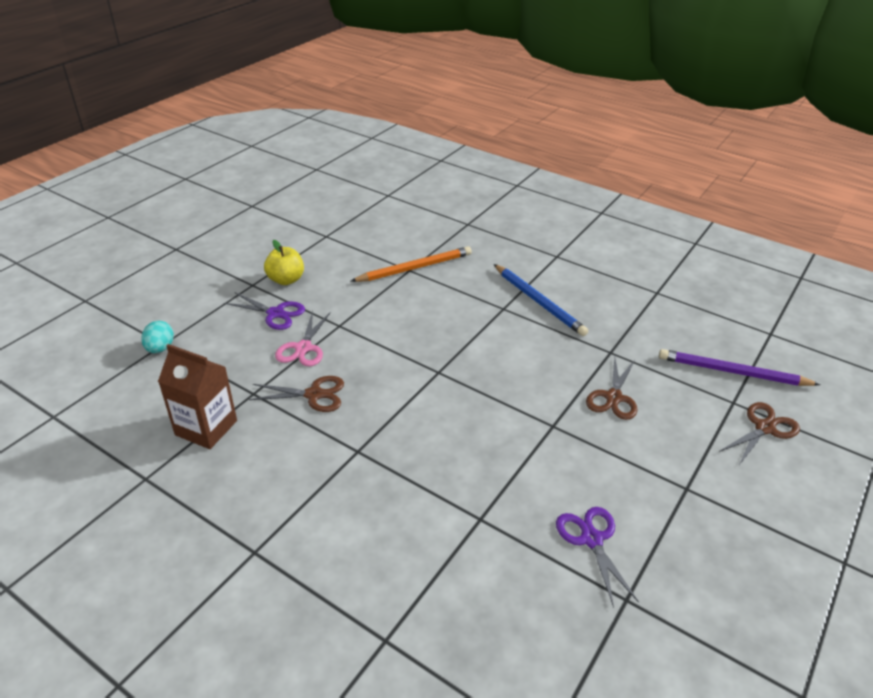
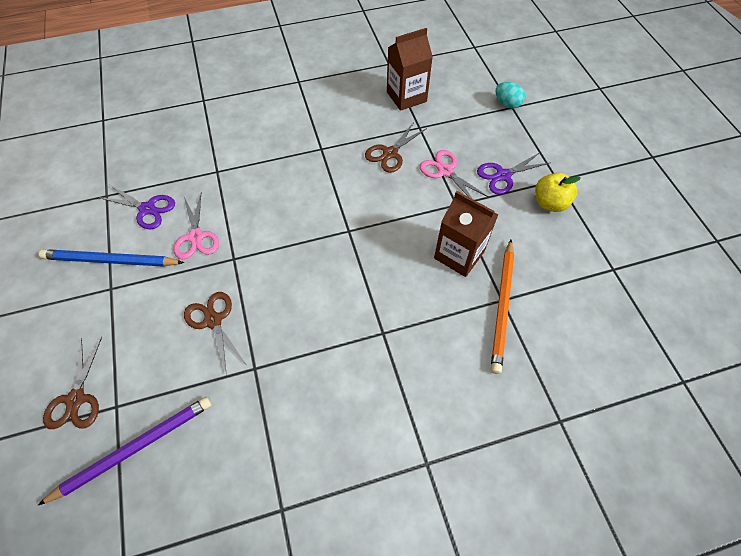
camera: 130 degrees right, 20 degrees up
blue pencil [494,264,588,336] -> blue pencil moved to [39,249,184,267]
none -> pink scissors [174,194,219,259]
none -> brown carton [434,191,498,277]

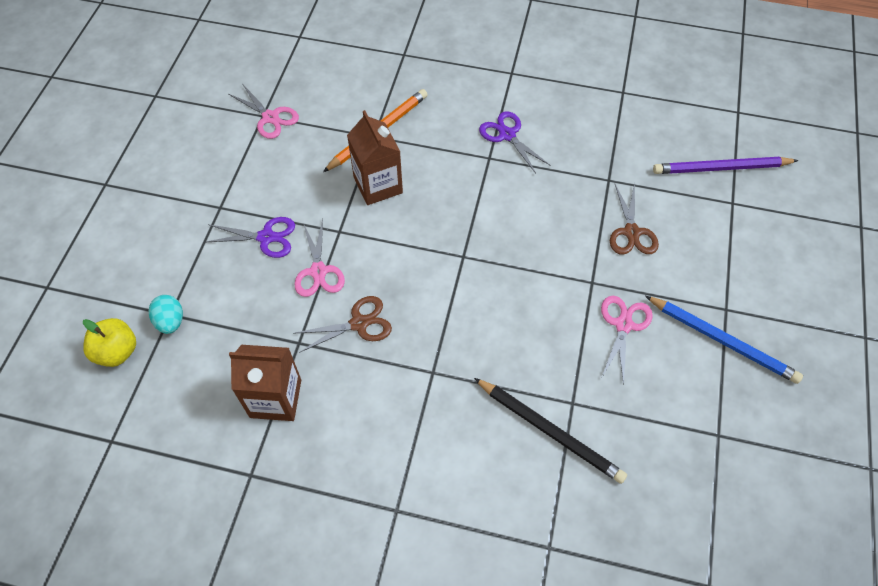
camera: 150 degrees left, 0 degrees up
brown scissors [43,337,102,429] -> none
purple scissors [98,184,175,229] -> purple scissors moved to [479,111,551,174]
yellow apple [535,173,581,212] -> yellow apple moved to [83,318,136,367]
none -> pink scissors [229,85,299,139]
none -> black pencil [474,378,627,484]

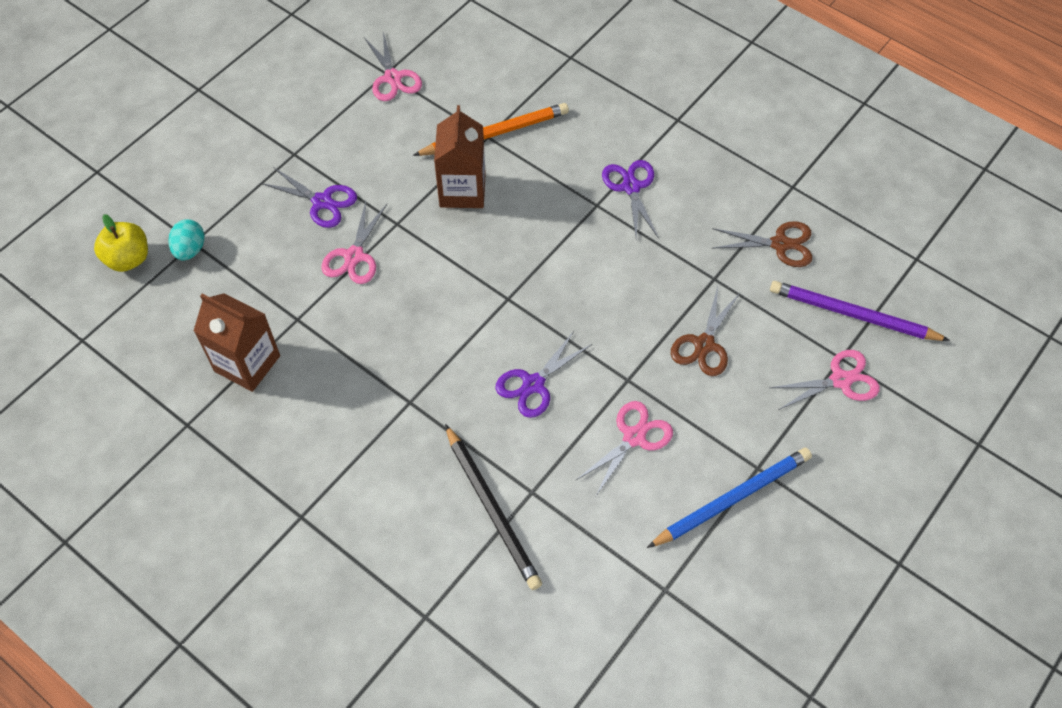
camera: 25 degrees right, 0 degrees up
brown scissors [293,296,392,353] -> brown scissors moved to [712,221,812,267]
blue pencil [645,296,803,384] -> blue pencil turned 90 degrees counterclockwise [647,447,812,548]
none -> purple scissors [495,331,592,418]
none -> pink scissors [770,350,880,410]

